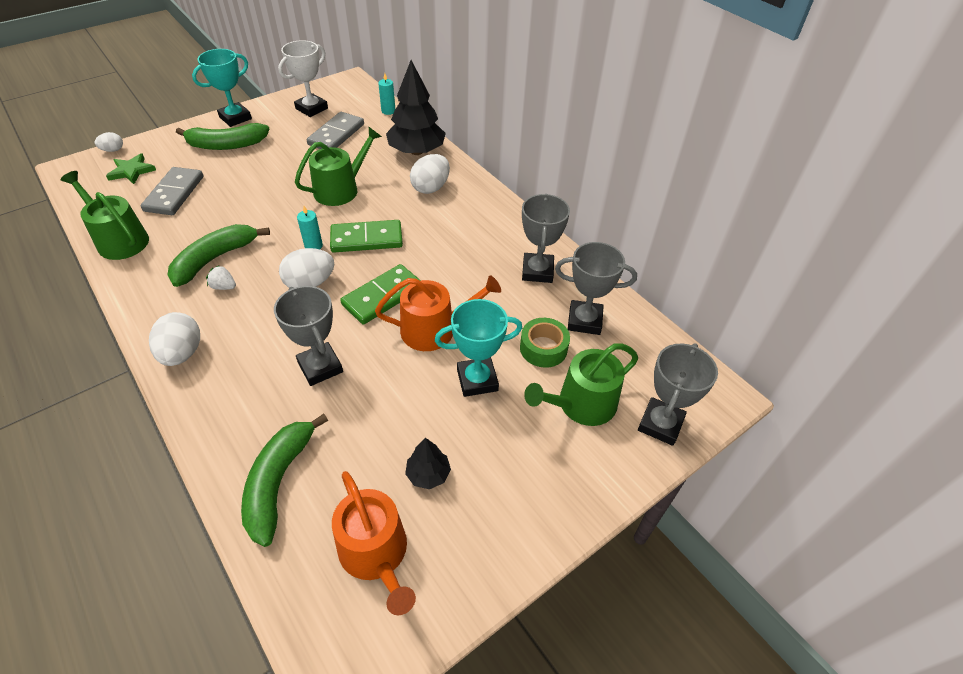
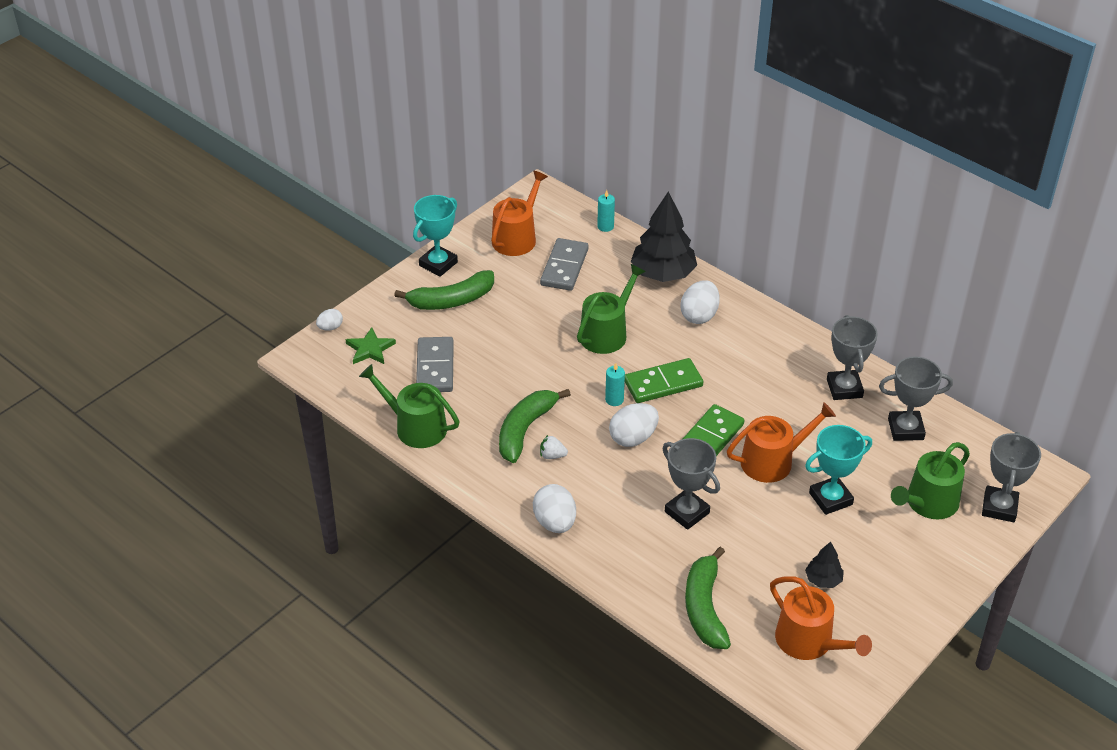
camera: 10 degrees left, 5 degrees down
white trophy [278,40,328,117] -> orange watering can [491,171,548,256]
green tape [520,318,570,368] -> none

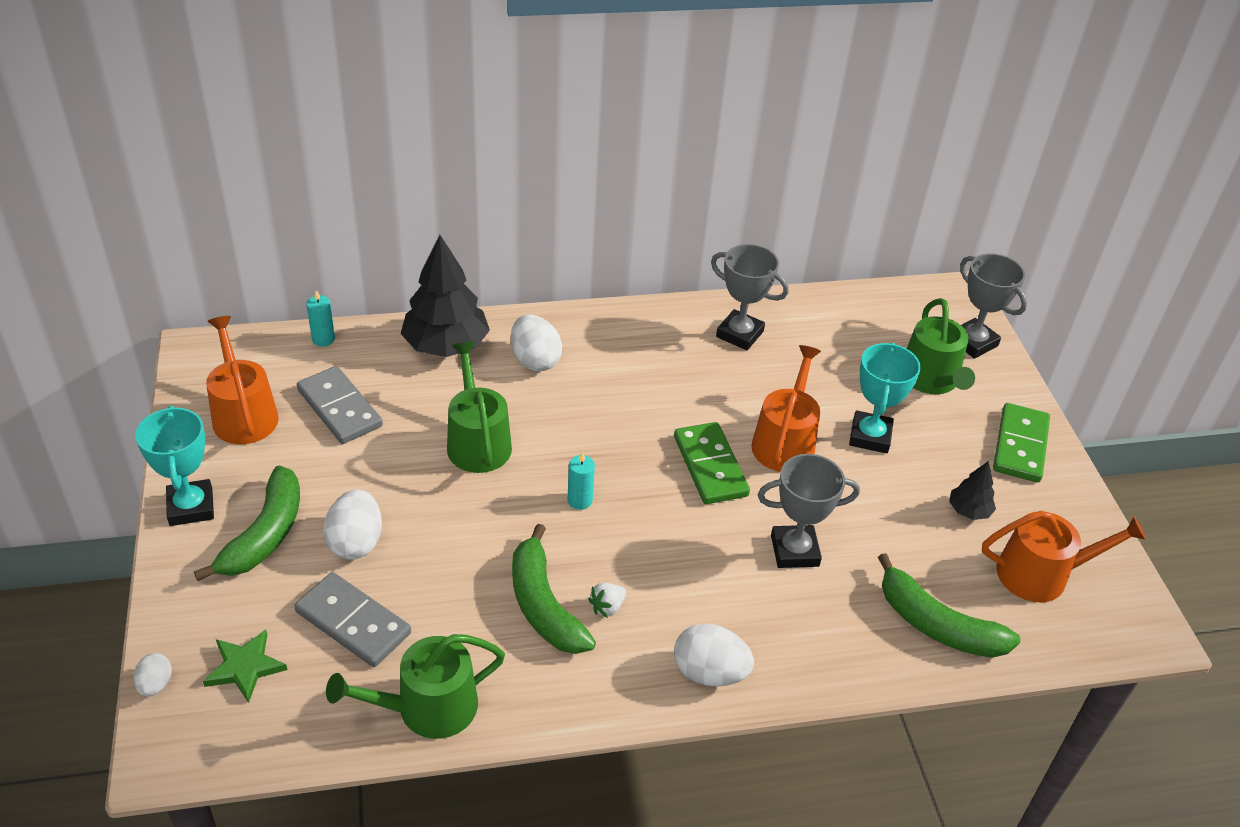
camera: 55 degrees left, 0 degrees up
white egg [609,403,659,447] -> white egg moved to [323,489,382,560]
green domino [625,358,703,403] -> green domino moved to [993,403,1050,483]
grey trophy [879,356,953,441] -> none

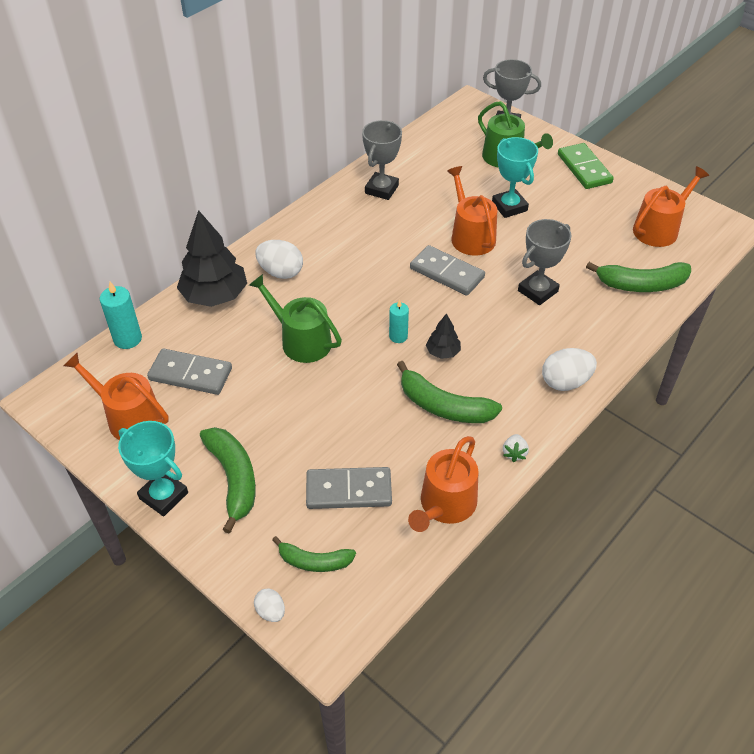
camera: 35 degrees left, 5 degrees up
green star [203,630,287,703] -> green banana [272,536,356,572]
turquoise candle [306,290,335,347] -> turquoise candle [100,282,142,349], size x1.52
white egg [323,489,382,560] -> none
green watering can [326,634,505,739] -> orange watering can [408,436,478,532]
white strawberry [588,583,626,618] -> white strawberry moved to [503,434,529,462]
green domino [674,422,750,504] -> grey domino [410,245,485,296]
grey trophy [711,244,789,350] -> grey trophy turned 60 degrees counterclockwise [362,120,402,200]
black tree [949,461,996,520] -> black tree moved to [426,314,461,359]

